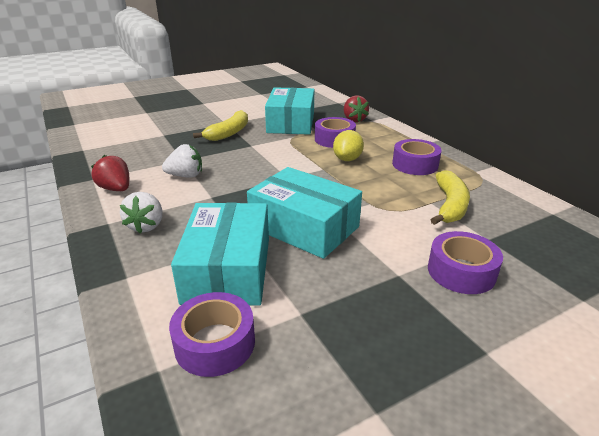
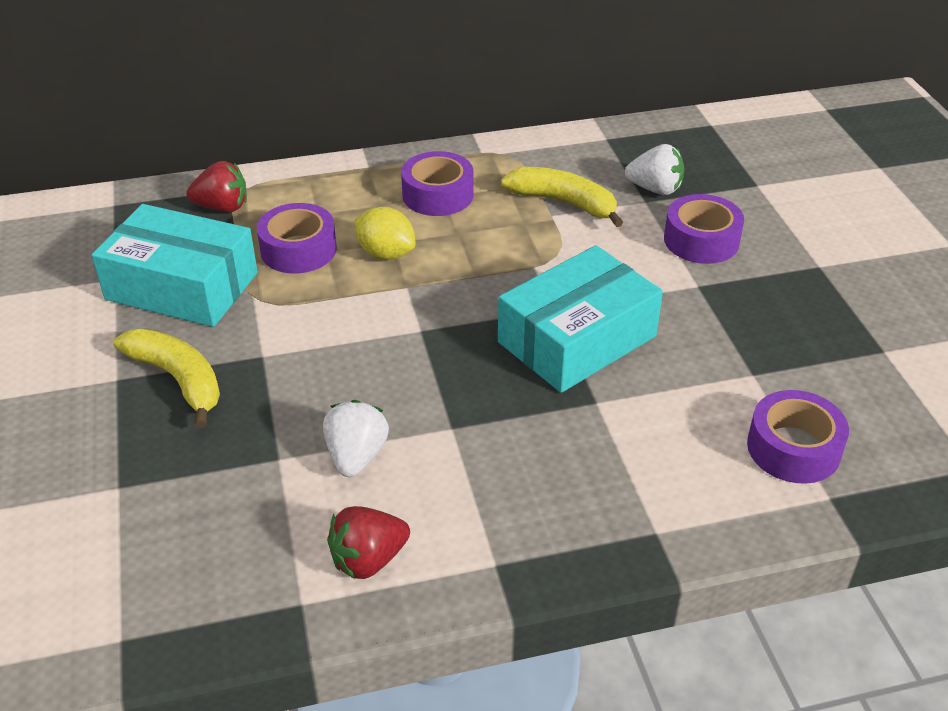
camera: 75 degrees left, 10 degrees up
white strawberry [120,192,163,233] -> white strawberry moved to [625,144,684,195]
turquoise box [171,202,269,305] -> none

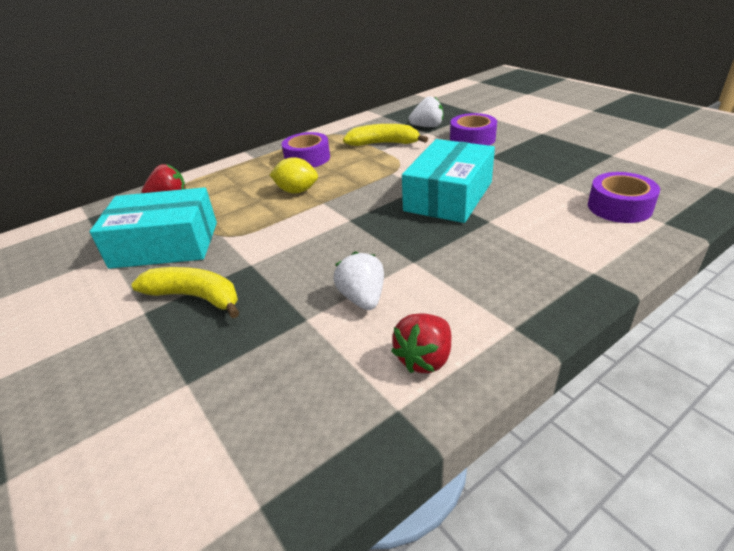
camera: 20 degrees left, 5 degrees down
purple tape [257,203,337,273] -> none

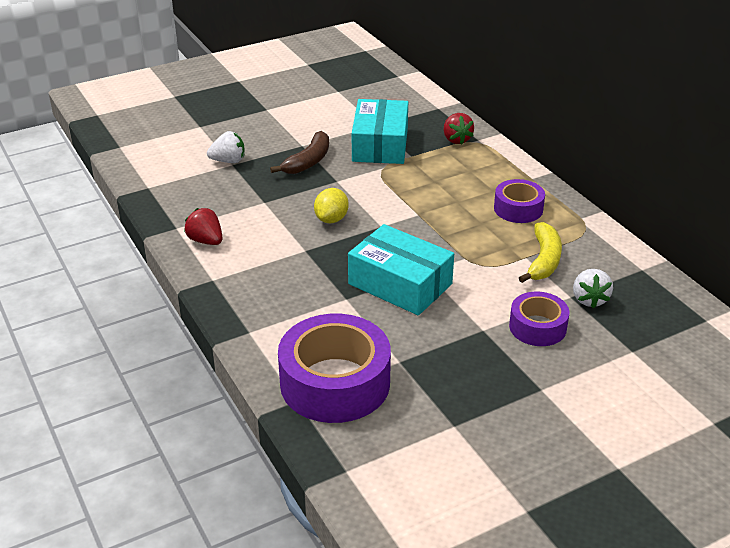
camera: 95 degrees right, 0 degrees up
yellow banana [131,267,239,318] -> brown banana [270,131,329,174]
yellow lemon [270,157,318,194] -> yellow lemon moved to [314,188,349,223]
white strawberry [333,251,384,310] -> white strawberry moved to [207,131,245,163]
purple tape [588,172,660,223] -> purple tape [278,314,391,423], size x1.81

